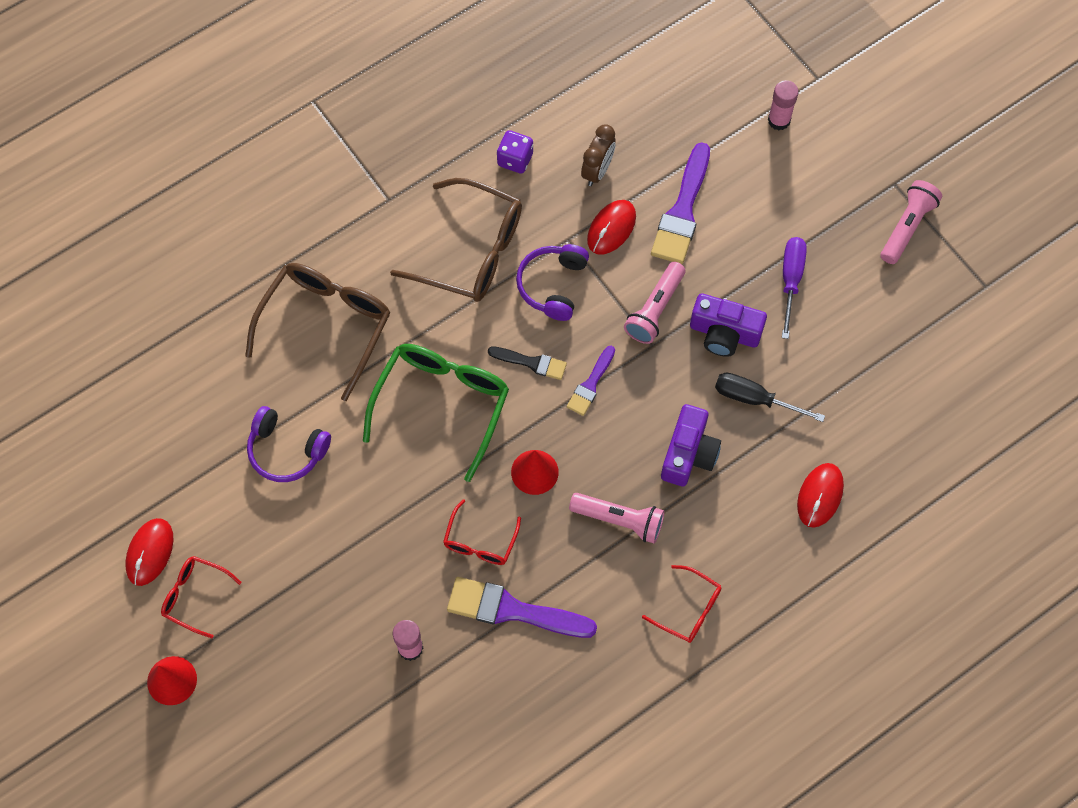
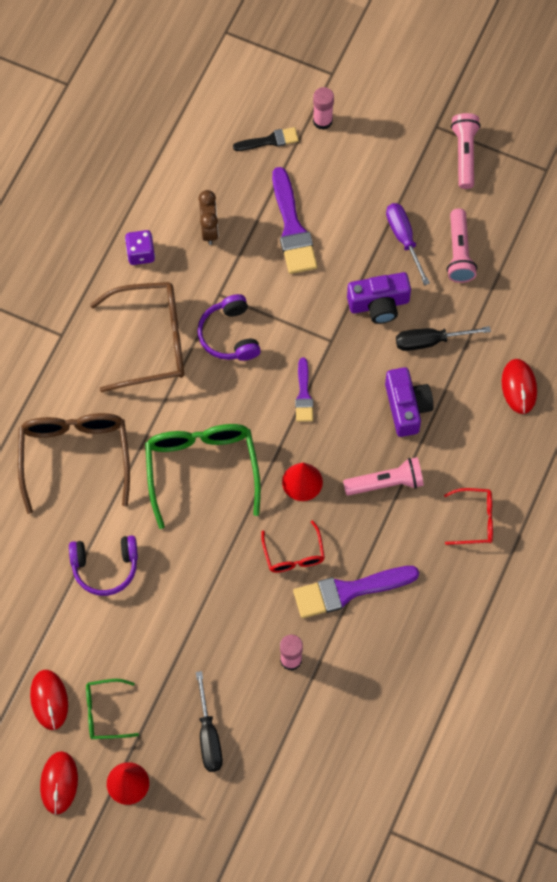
camera: 30 degrees left, 0 degrees up
red glasses [161,556,242,638] -> green glasses [86,679,139,740]
black brush [488,346,567,380] -> black brush moved to [233,127,299,151]
red mouse [587,200,636,255] -> red mouse moved to [40,751,78,815]
pink flashlight [624,262,685,344] -> pink flashlight moved to [447,208,477,283]
none -> black screwdriver [196,671,223,772]

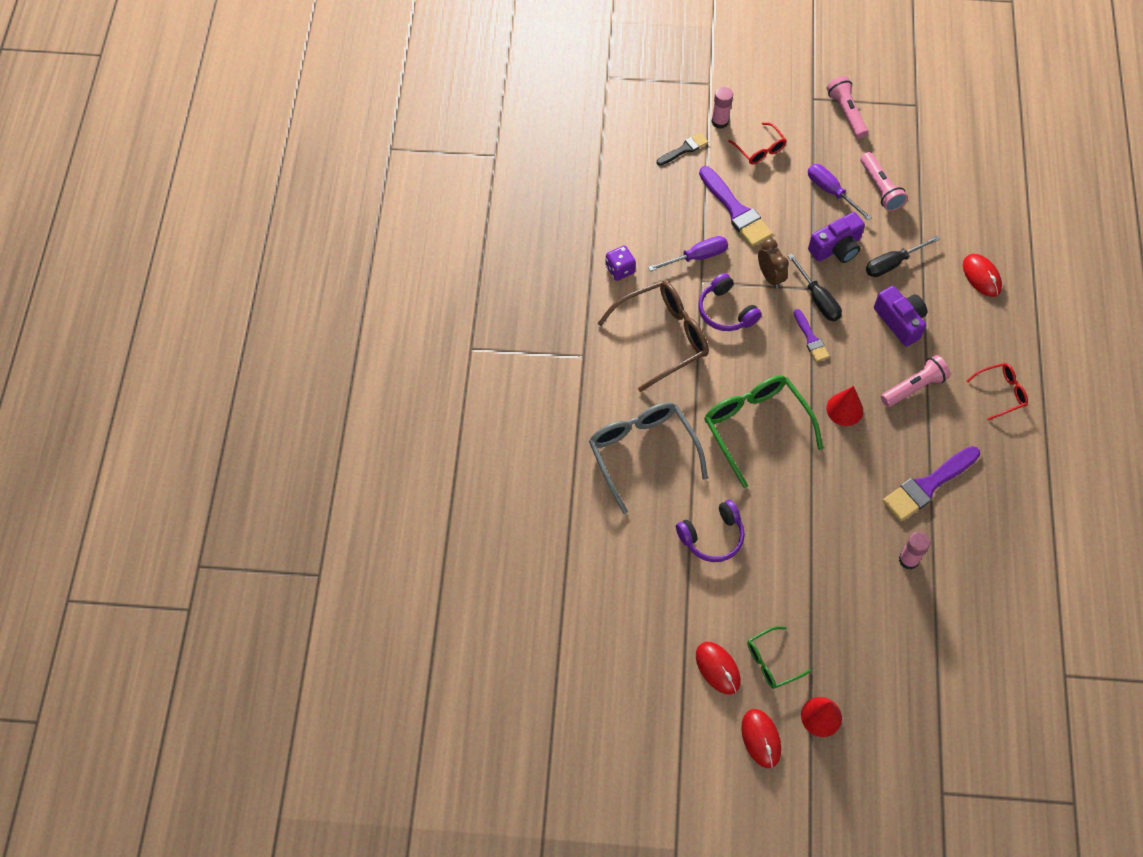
camera: 20 degrees left, 5 degrees down
brown glasses [18,413,130,514] -> grey glasses [589,402,708,514]
black screwdriver [196,671,223,772] -> black screwdriver moved to [788,254,842,321]
brown clock [198,190,218,245] -> brown clock moved to [758,238,789,289]
red glasses [261,520,325,573] -> red glasses moved to [728,122,787,164]
none -> purple screwdriver [648,236,728,271]

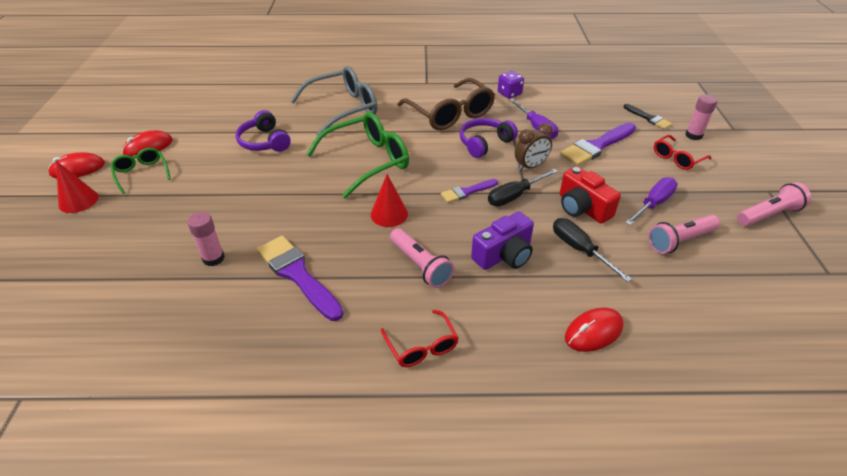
camera: 85 degrees right, 20 degrees down
purple camera [808,212,865,263] -> red camera [560,167,621,224]

